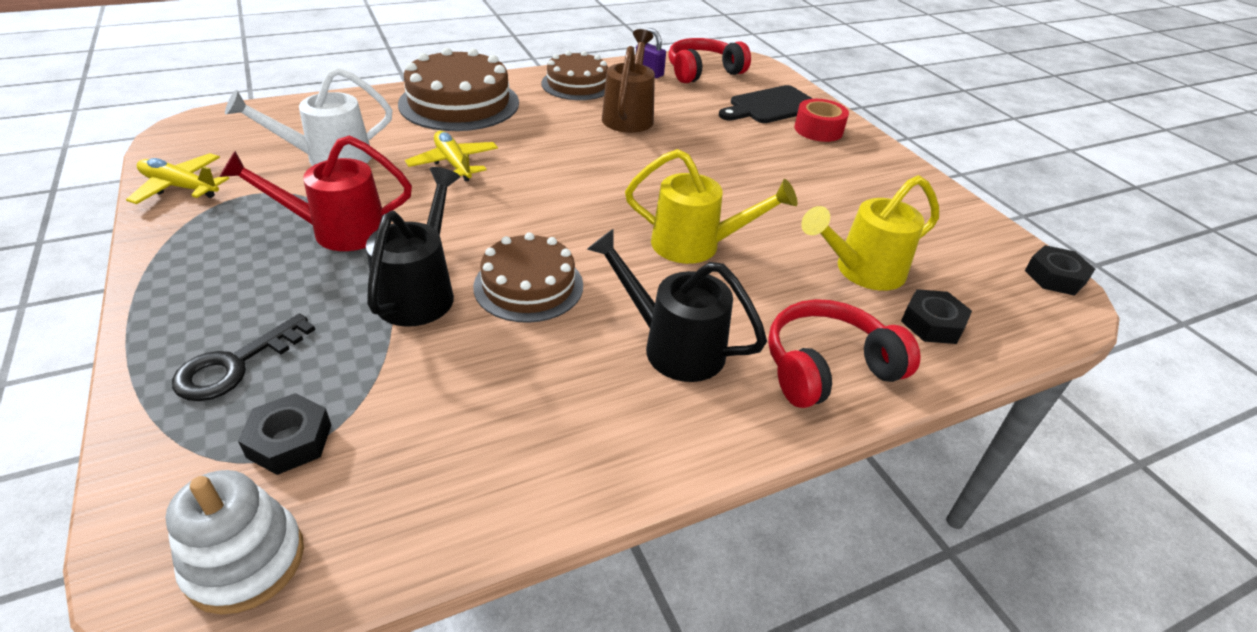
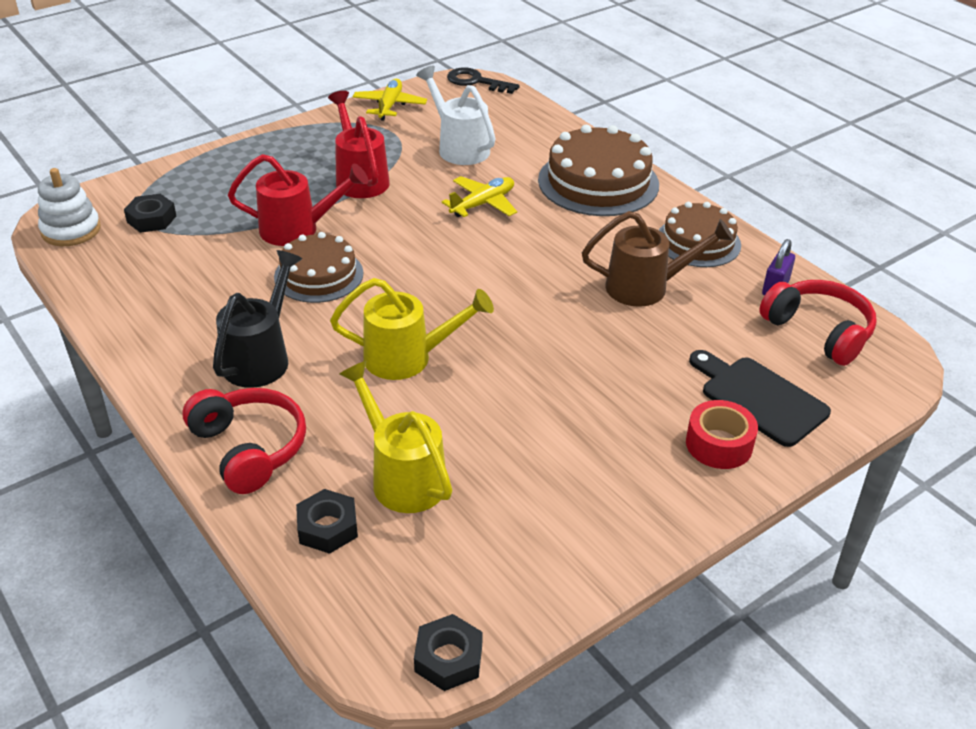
camera: 80 degrees right, 0 degrees up
black key [172,314,315,401] -> black key moved to [447,67,520,94]
black watering can [366,167,460,327] -> red watering can [228,154,368,246]
yellow watering can [625,149,798,264] -> yellow watering can turned 90 degrees counterclockwise [330,278,494,380]

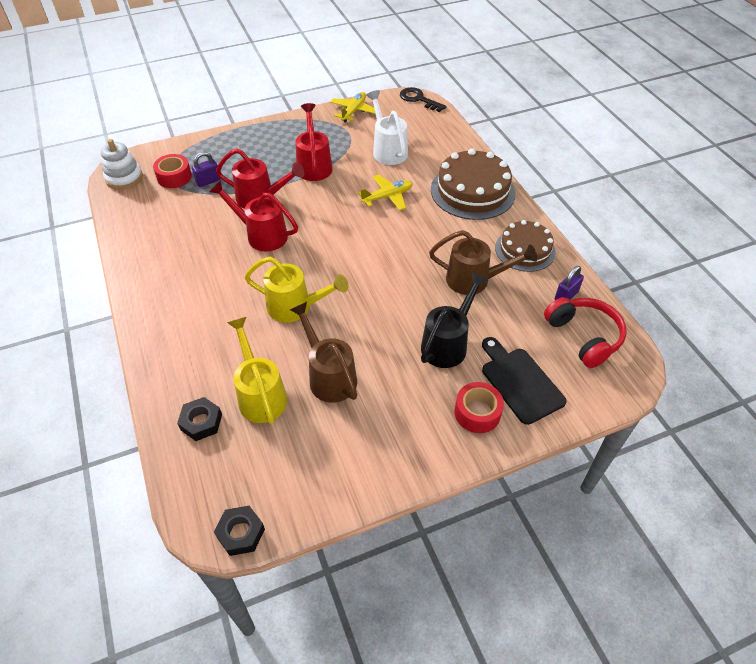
camera: 15 degrees right, 10 degrees up
black nut [124,194,176,233] -> red tape [153,154,192,188]
red headphones [183,388,306,494] -> none
black watering can [213,250,302,388] -> black watering can moved to [421,272,488,368]
brown cake [274,232,363,303] -> red watering can [210,180,298,251]
none -> purple padlock [192,152,221,187]
none -> brown watering can [290,302,357,403]

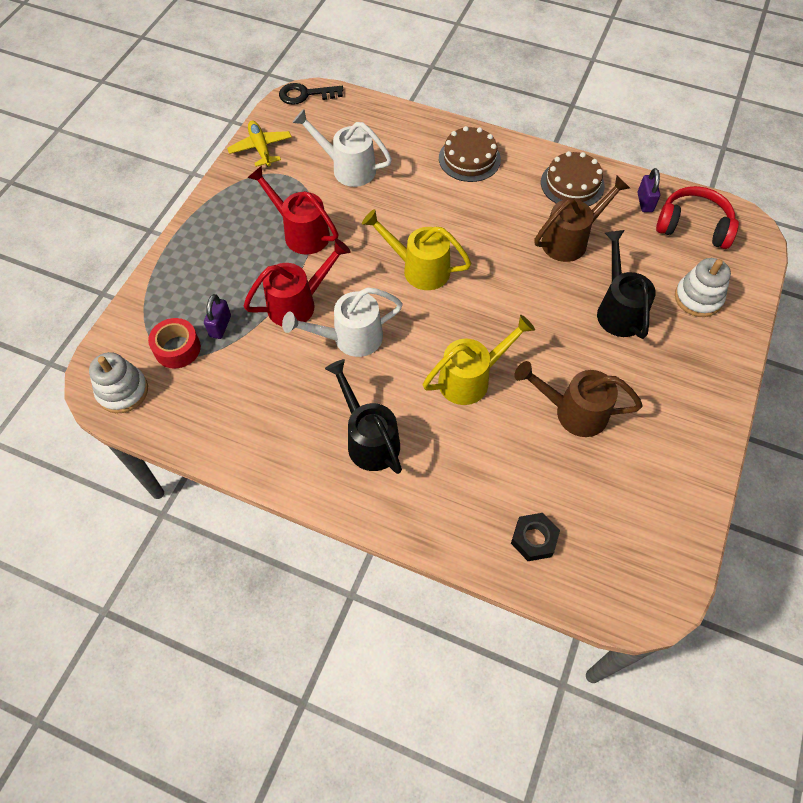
camera: 45 degrees left, 10 degrees up
red watering can [210,180,298,251] -> white watering can [282,287,403,357]
black nut [214,506,265,556] -> none
yellow watering can [227,317,287,424] -> yellow watering can moved to [362,209,471,290]
yellow plane [358,174,412,210] -> none
brown cake [431,148,516,220] -> brown cake [439,126,501,182], size x0.65
red tape [454,382,504,433] -> none
black cutting board [482,337,567,425] -> white stacking toy [675,258,731,317]
none -> black watering can [325,359,402,474]

